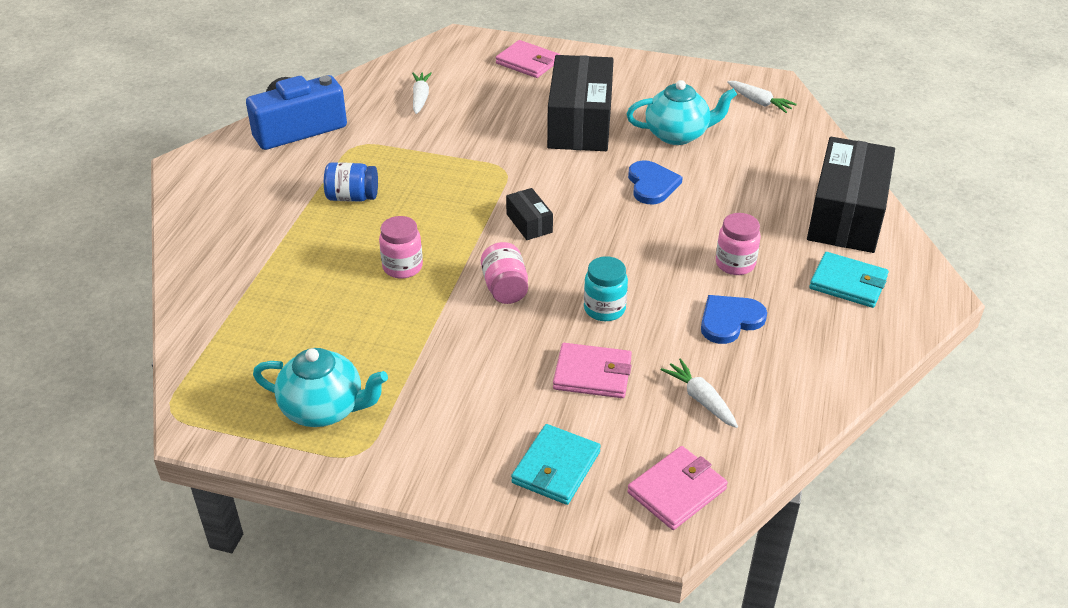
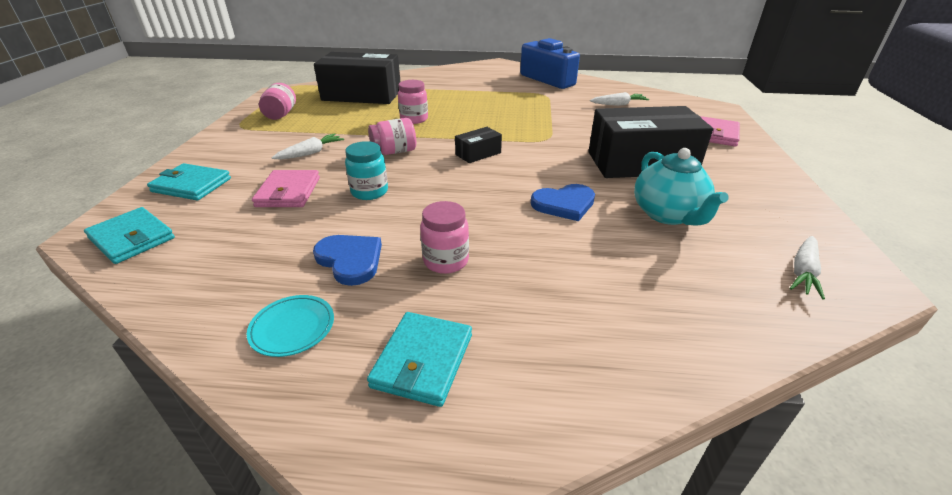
camera: 80 degrees right, 5 degrees down
turquoise teapot [253,348,388,427] -> pink jar [259,83,296,120]
blue jar [324,162,378,202] -> none
pink wallet [627,446,728,530] -> turquoise wallet [84,207,175,264]
white carrot [660,358,738,428] -> white carrot moved to [272,133,344,159]
black box [807,137,895,253] -> black box moved to [314,52,401,104]
none -> turquoise plate [247,295,334,357]

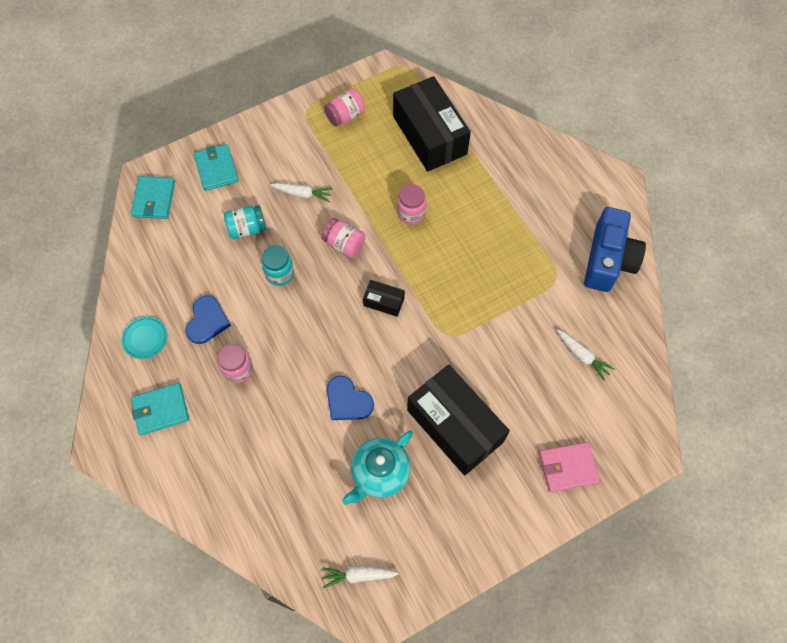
camera: 55 degrees right, 30 degrees up
pink wallet [252,170,320,207] -> turquoise jar [224,205,266,239]

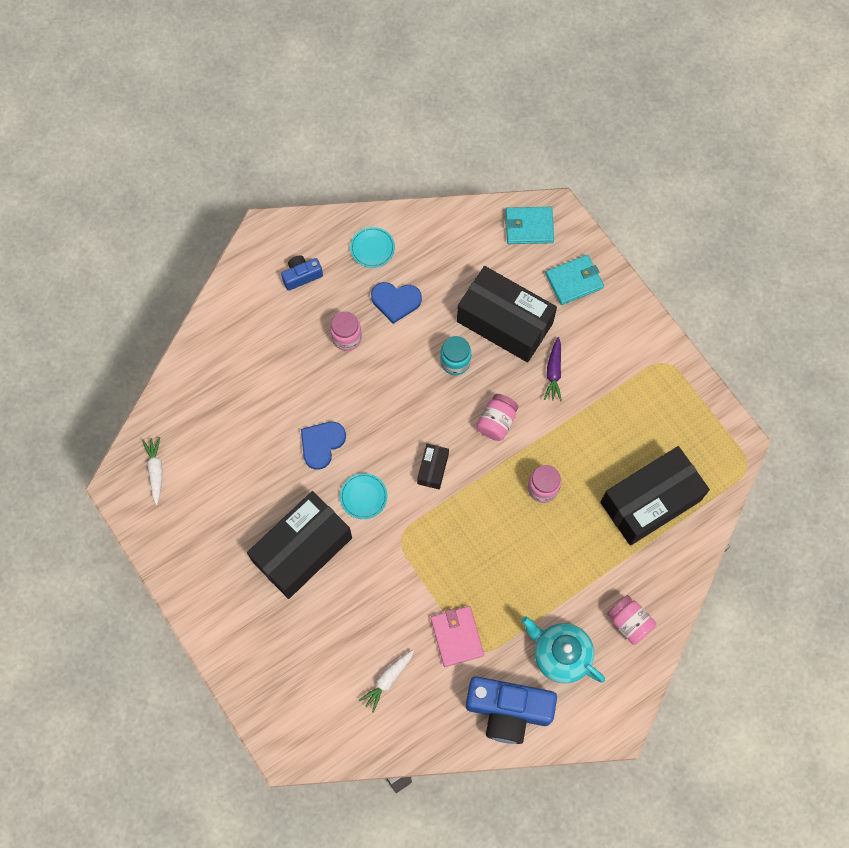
camera: 85 degrees right, 5 degrees up
turquoise wallet [131,383,189,435] -> blue camera [281,255,323,291]
turquoise jar [224,205,266,239] -> black box [457,266,557,363]
white carrot [271,183,333,202] -> purple carrot [544,337,562,402]
pink jar [324,88,365,127] -> pink jar moved to [607,595,656,645]
turquoise teapot [342,431,413,505] -> turquoise teapot moved to [522,616,605,683]
pink wallet [539,442,600,492] -> pink wallet moved to [431,606,484,667]
none -> turquoise plate [340,473,387,519]

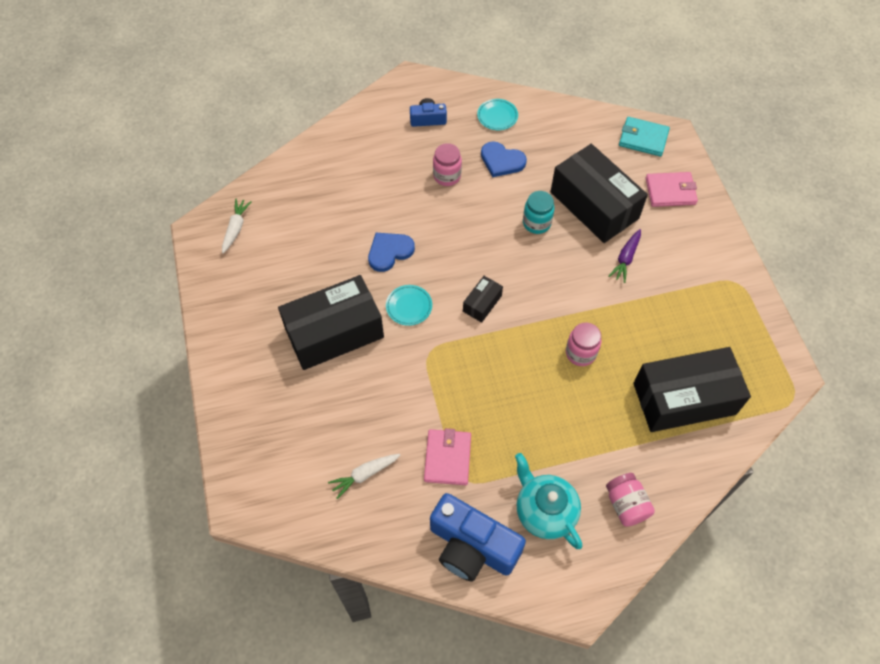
camera: 20 degrees right, 10 degrees down
pink jar [476,394,518,441] -> none
turquoise wallet [545,254,604,305] -> pink wallet [646,172,698,207]

